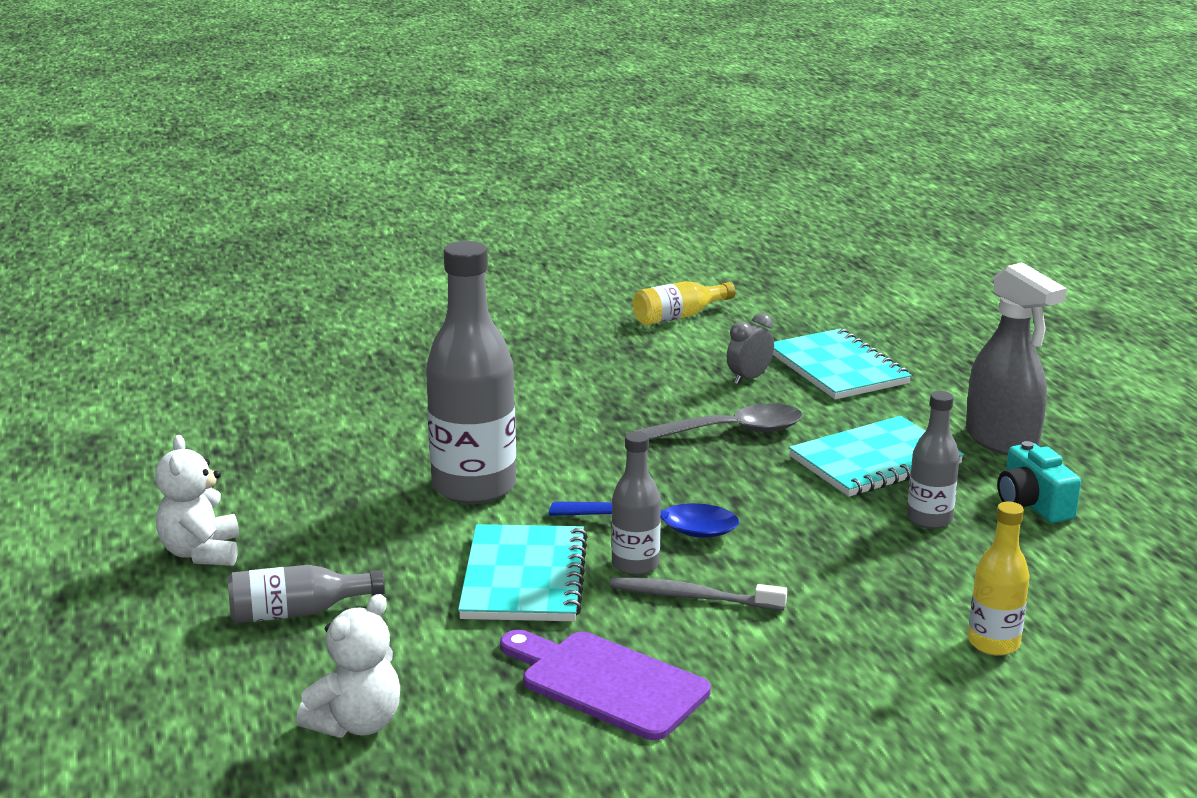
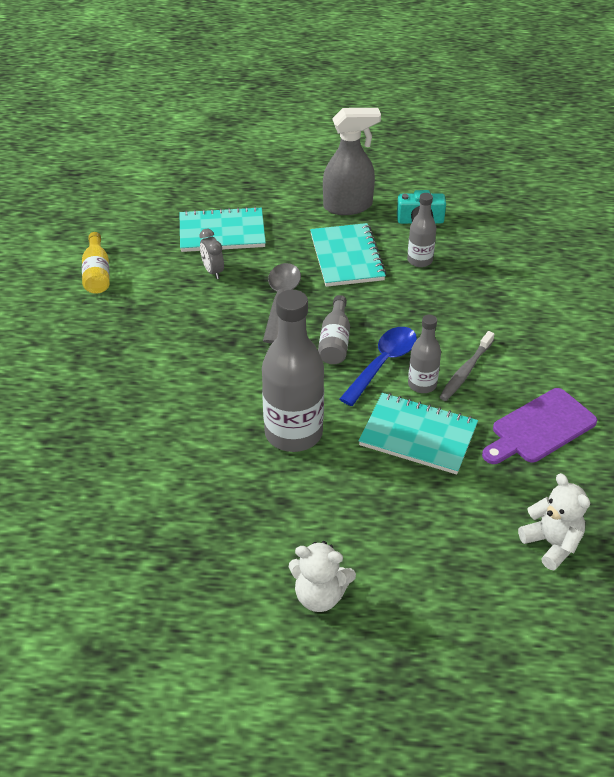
camera: 70 degrees left, 20 degrees up
grey bottle [228,565,385,623] -> grey bottle moved to [318,295,350,364]
yellow bottle [968,501,1030,656] -> none

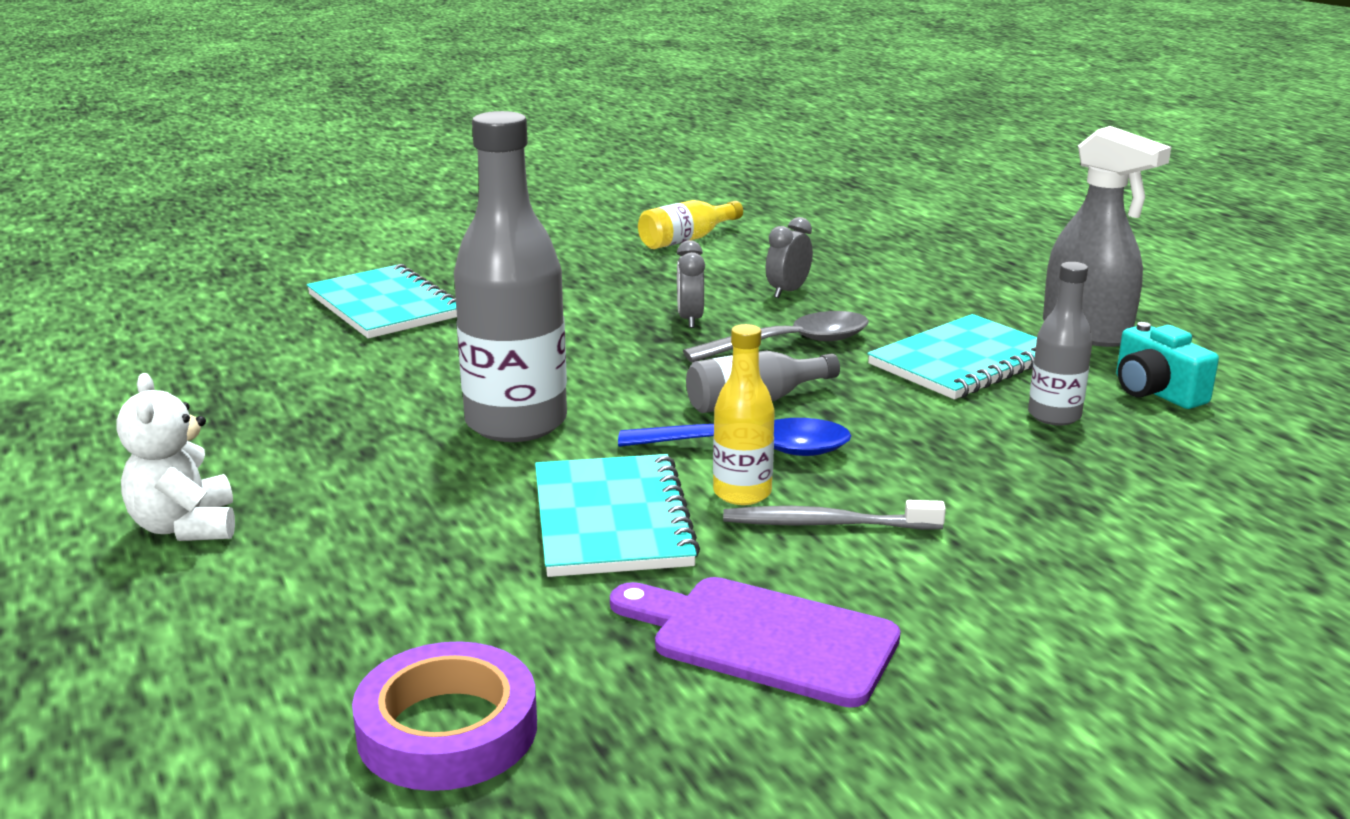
camera: 60 degrees right, 20 degrees down
turquoise notebook [180,207,266,252] -> turquoise notebook moved to [307,264,457,339]
grey bottle [408,315,441,393] -> yellow bottle [713,324,775,505]
white teddy bear [518,473,590,570] -> purple tape [352,641,537,791]
none -> grey clock [677,240,705,328]

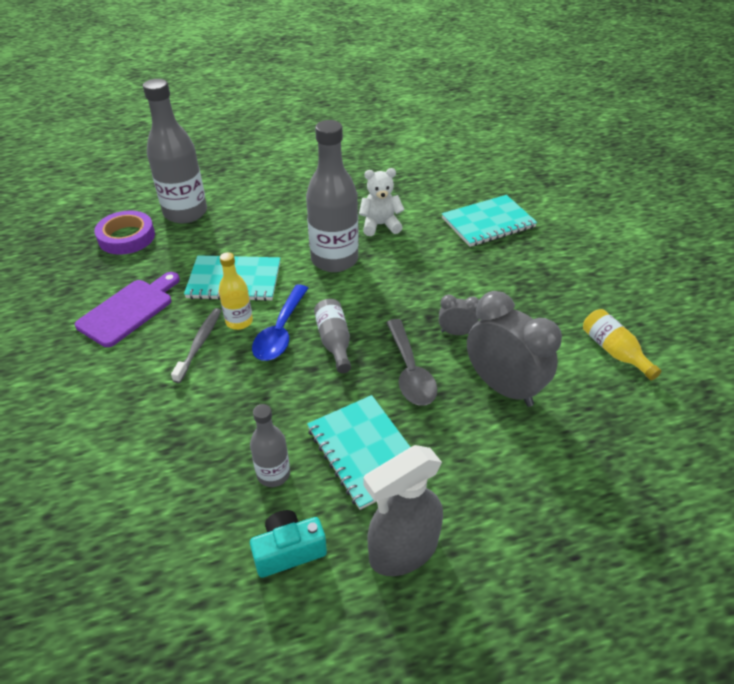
camera: 100 degrees right, 20 degrees up
white teddy bear [116,373,235,541] -> white teddy bear moved to [359,168,405,236]
grey clock [766,217,813,298] -> grey clock [467,291,562,407], size x2.08
none -> grey bottle [143,79,207,223]

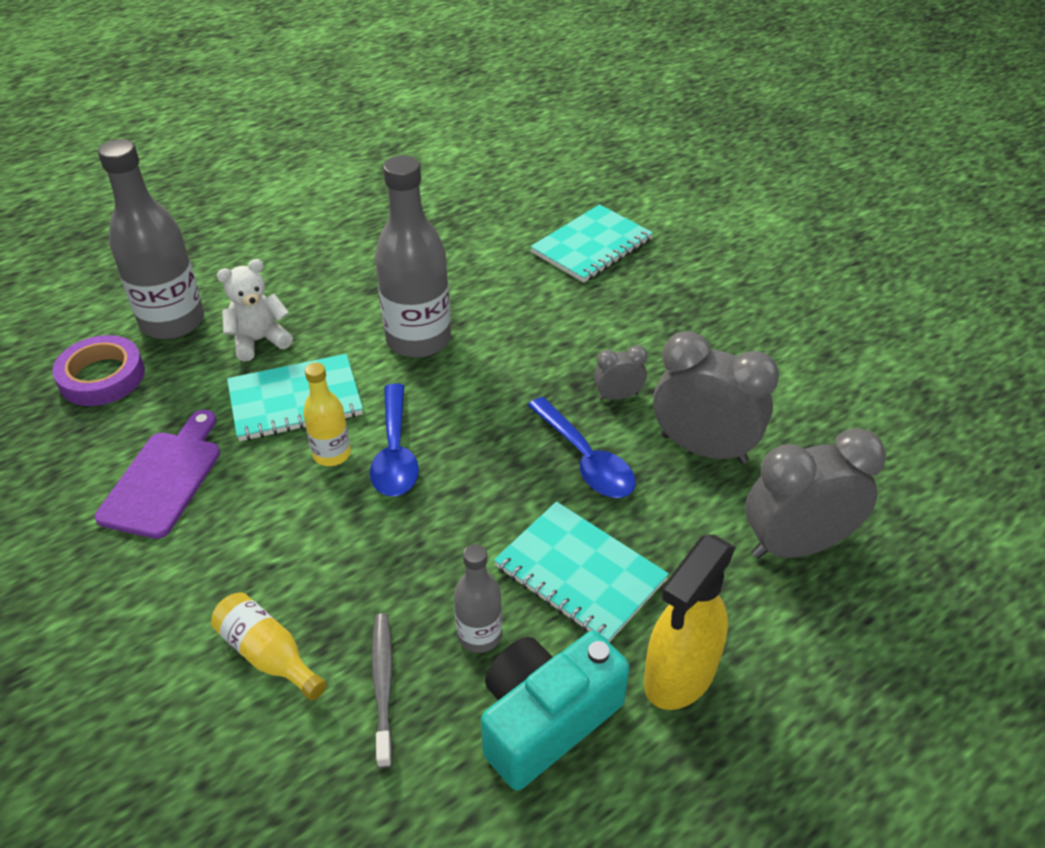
camera: 20 degrees left, 0 degrees up
grey toothbrush [171,308,221,383] -> grey toothbrush moved to [372,613,393,768]
turquoise camera [250,510,327,578] -> turquoise camera [481,631,630,790], size x1.62
grey bottle [314,299,351,373] -> none
white teddy bear [359,168,405,236] -> white teddy bear moved to [217,259,293,362]
grey spray bottle [363,445,443,576] -> yellow spray bottle [644,535,736,710]
grey spoon [386,319,438,406] -> blue spoon [528,397,636,498]
yellow bottle [583,309,661,380] -> yellow bottle moved to [211,592,327,700]
none -> grey clock [745,428,886,559]

